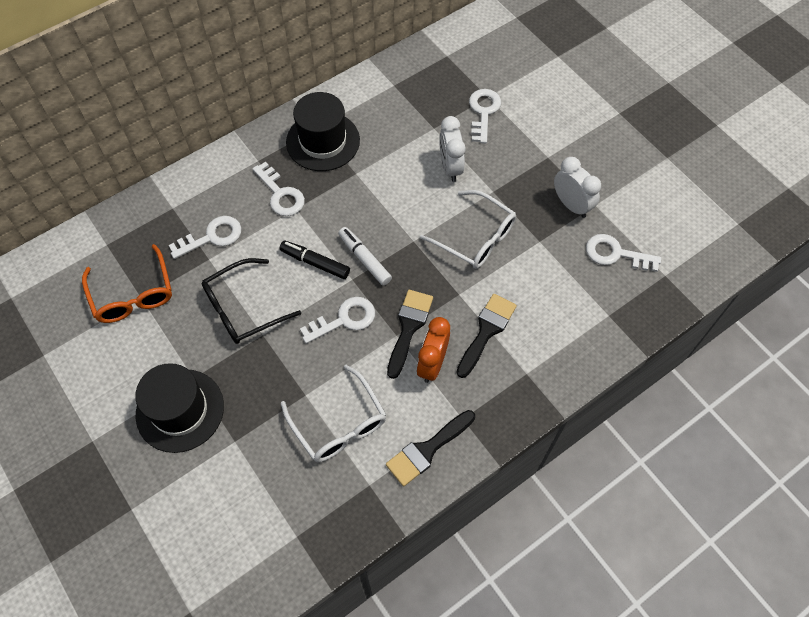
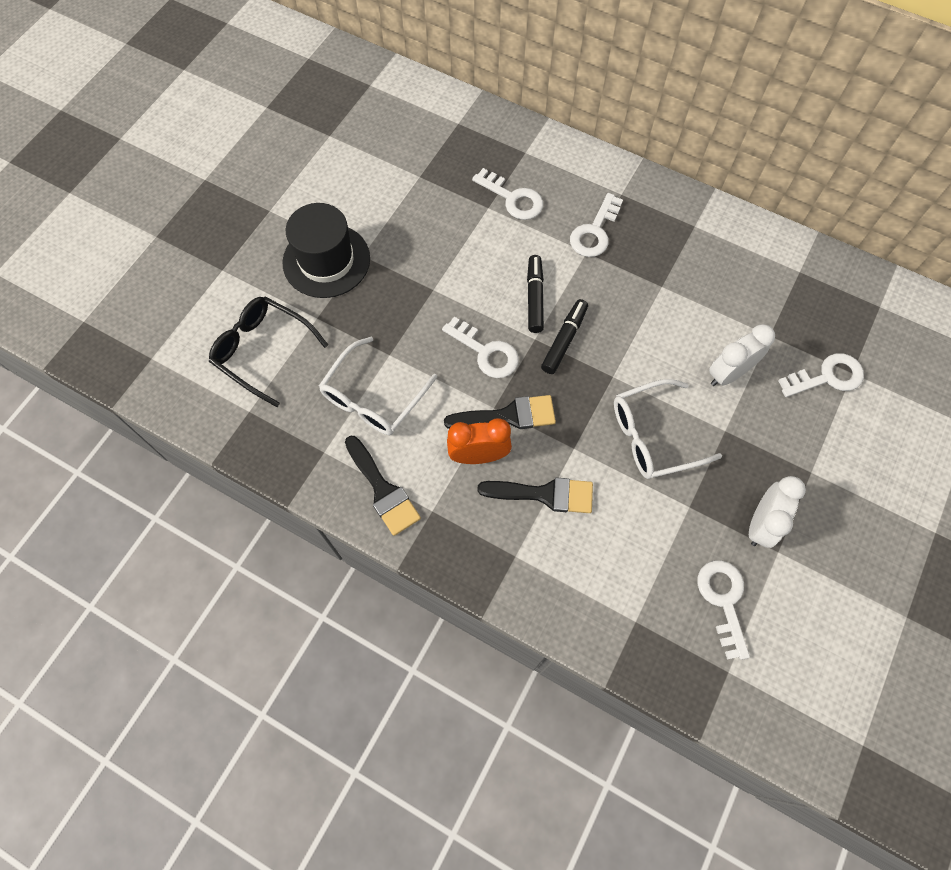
camera: 65 degrees right, 5 degrees up
orange glasses [82,244,172,323] -> none
black glasses [202,258,301,344] -> black glasses moved to [209,296,328,407]
black hat [286,92,360,171] -> none
white marker [338,227,392,286] -> black marker [541,299,588,374]
black brush [386,410,475,486] -> black brush turned 150 degrees counterclockwise [345,435,421,536]
white glasses [420,190,516,269] -> white glasses turned 60 degrees clockwise [614,379,722,479]

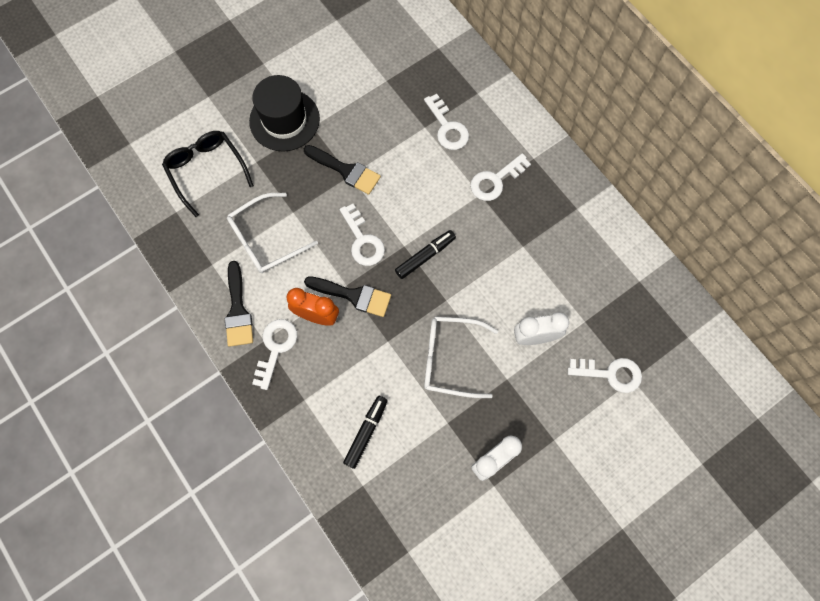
camera: 25 degrees right, 5 degrees up
black brush [477,477,593,513] -> black brush moved to [304,145,381,195]
black marker [527,255,544,333] -> black marker moved to [343,396,388,469]
white key [697,560,750,660] -> white key moved to [252,319,297,390]

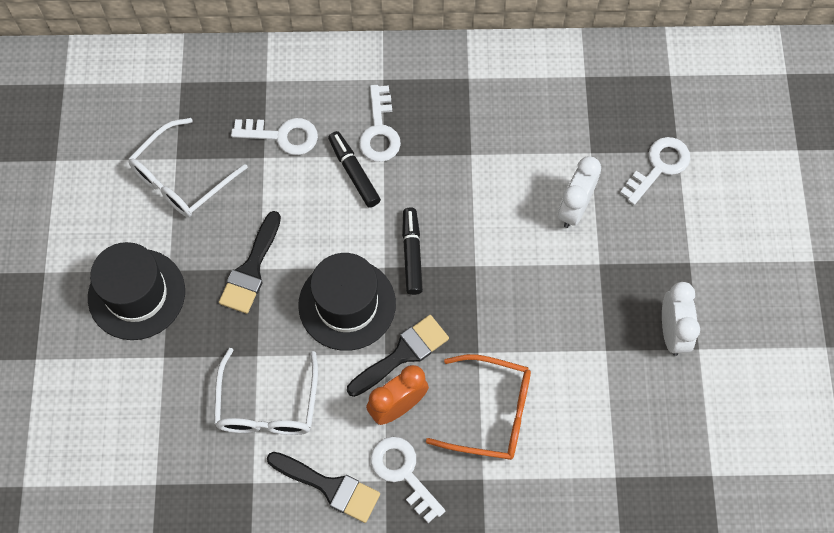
camera: 55 degrees left, 5 degrees down
black glasses [162,131,254,217] -> none
black brush [304,145,381,195] -> black brush turned 135 degrees clockwise [219,211,281,314]
white key [339,204,385,266] -> black hat [298,253,396,351]
black marker [343,396,388,469] -> black marker moved to [328,131,381,208]
white glasses [424,316,498,398] -> white glasses moved to [128,118,248,217]
none -> orange glasses [426,354,531,460]

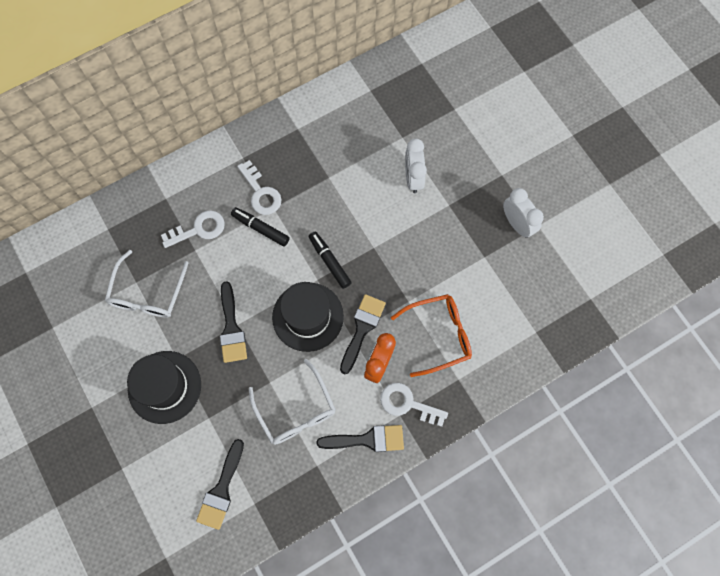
camera: 30 degrees left, 5 degrees up
white key [620,137,690,205] -> none
none -> black brush [196,439,244,530]

